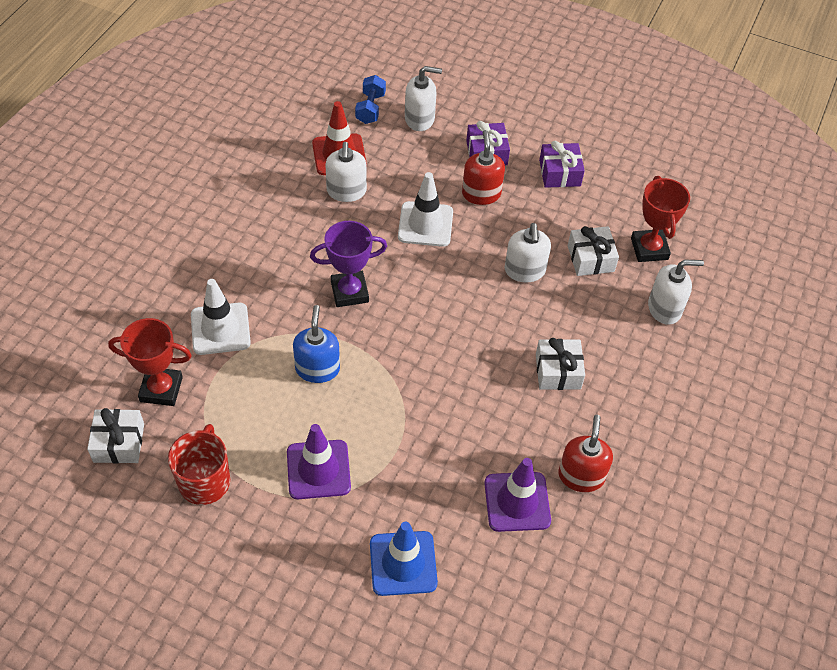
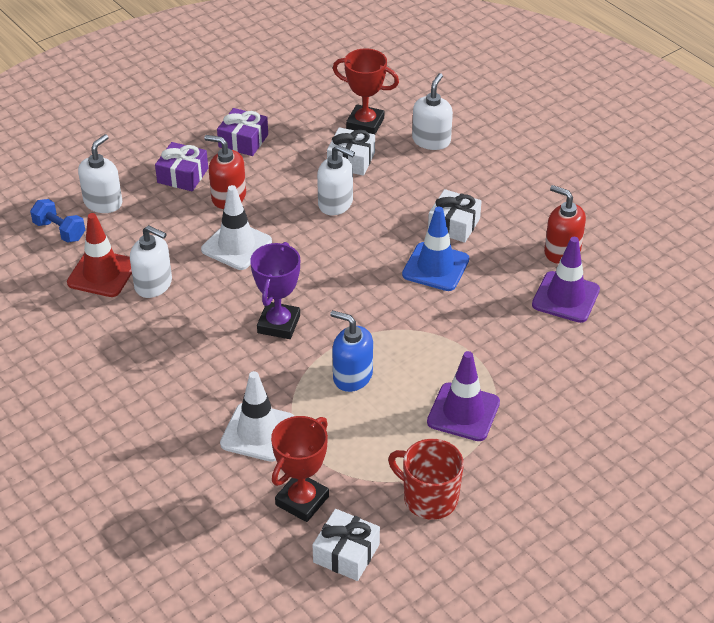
camera: 60 degrees left, 10 degrees down
blue traffic cone [370,522,438,596] -> blue traffic cone moved to [402,207,469,291]

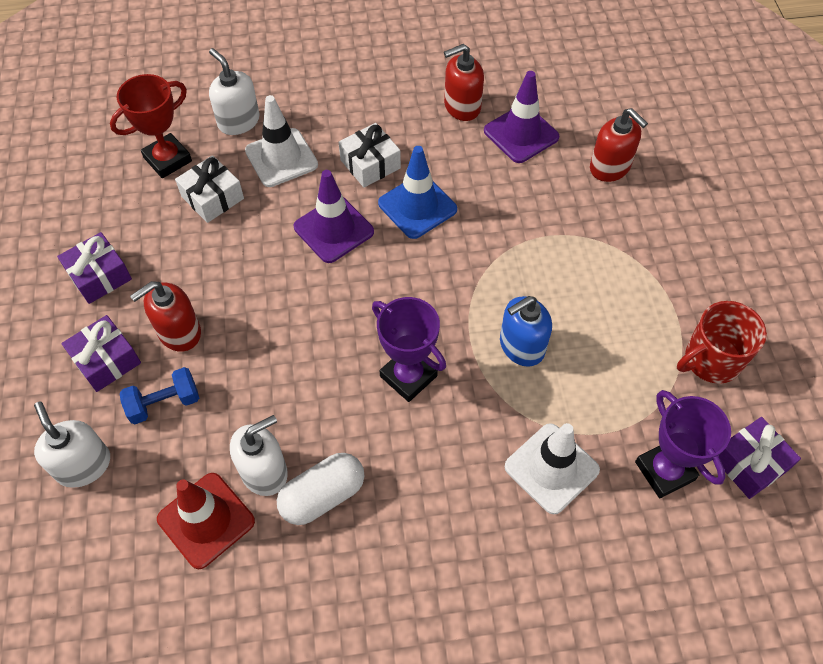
camera: 60 degrees left, 15 degrees up
blue dumbbell [30,199,85,243] -> blue dumbbell moved to [120,367,199,424]
white traffic cone [201,185,272,270] -> white traffic cone moved to [245,95,318,187]
red trophy [271,416,329,522] -> purple trophy [635,390,731,498]
white gift [312,509,380,581] -> purple gift [719,417,801,499]
white soap dispenser [317,145,355,215] -> none
purple traffic cone [427,351,500,441] -> purple traffic cone moved to [294,170,374,263]
none -> white capsule [277,453,364,525]
none -> red soap dispenser [590,108,648,182]

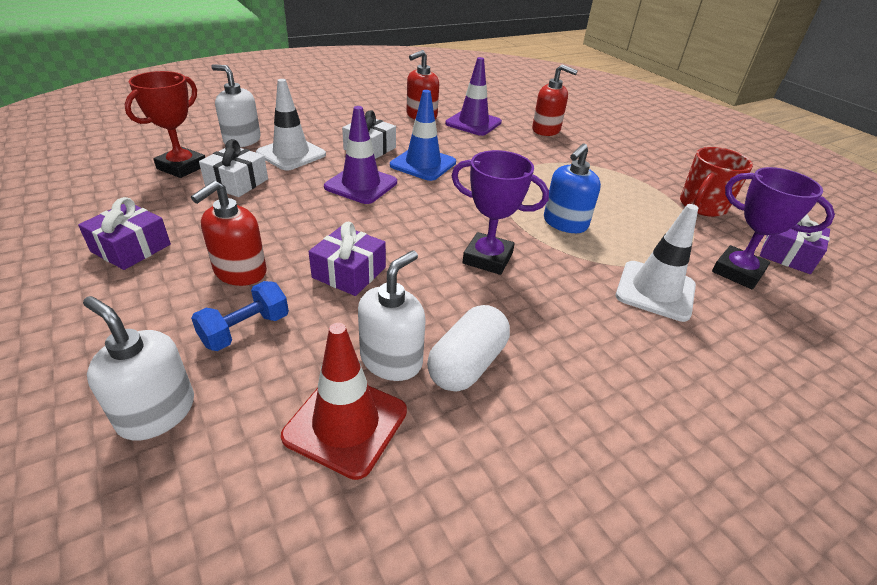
camera: 25 degrees left, 20 degrees down
purple gift [61,315,141,392] -> purple gift moved to [309,222,386,296]

